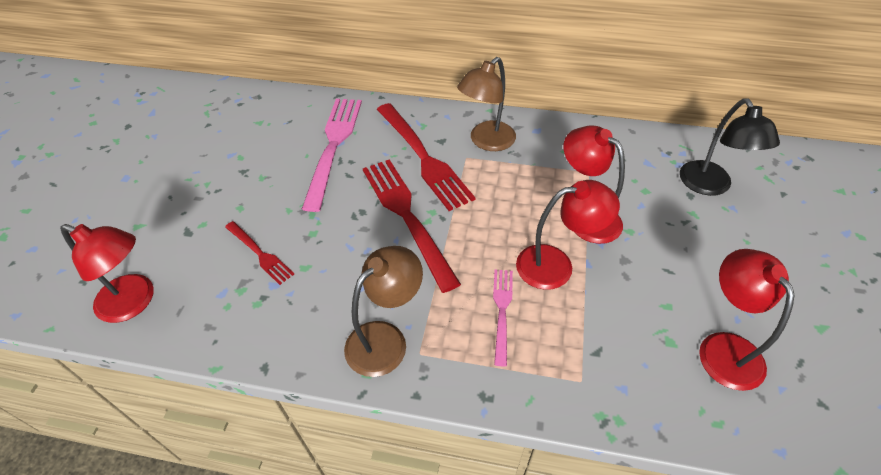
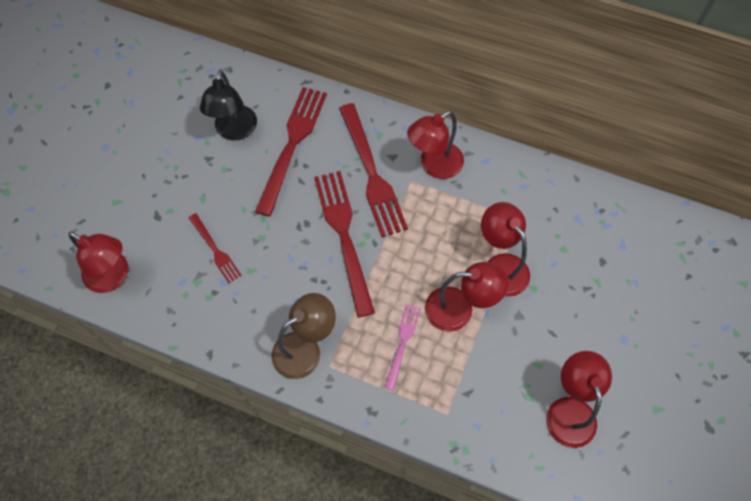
camera: 10 degrees right, 15 degrees up
pink fork [302,99,362,212] -> red fork [255,87,327,217]
brown lamp [457,57,516,151] -> red lamp [407,110,464,179]
black lamp [680,98,780,196] -> black lamp moved to [200,70,257,140]

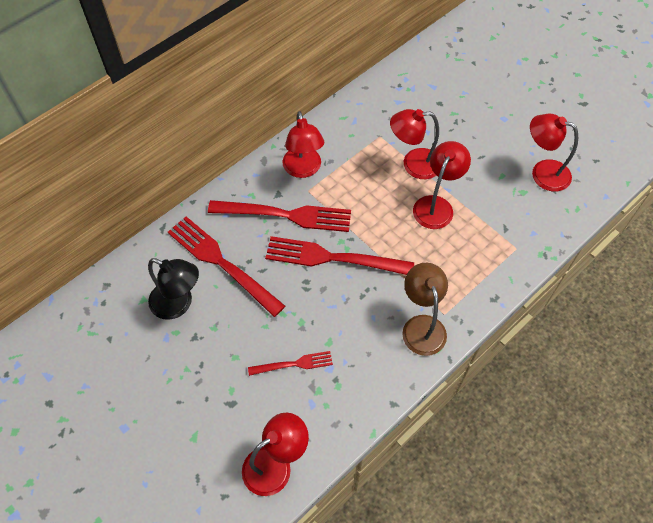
camera: 65 degrees left, 5 degrees down
pink fork [384,304,421,391] -> none

